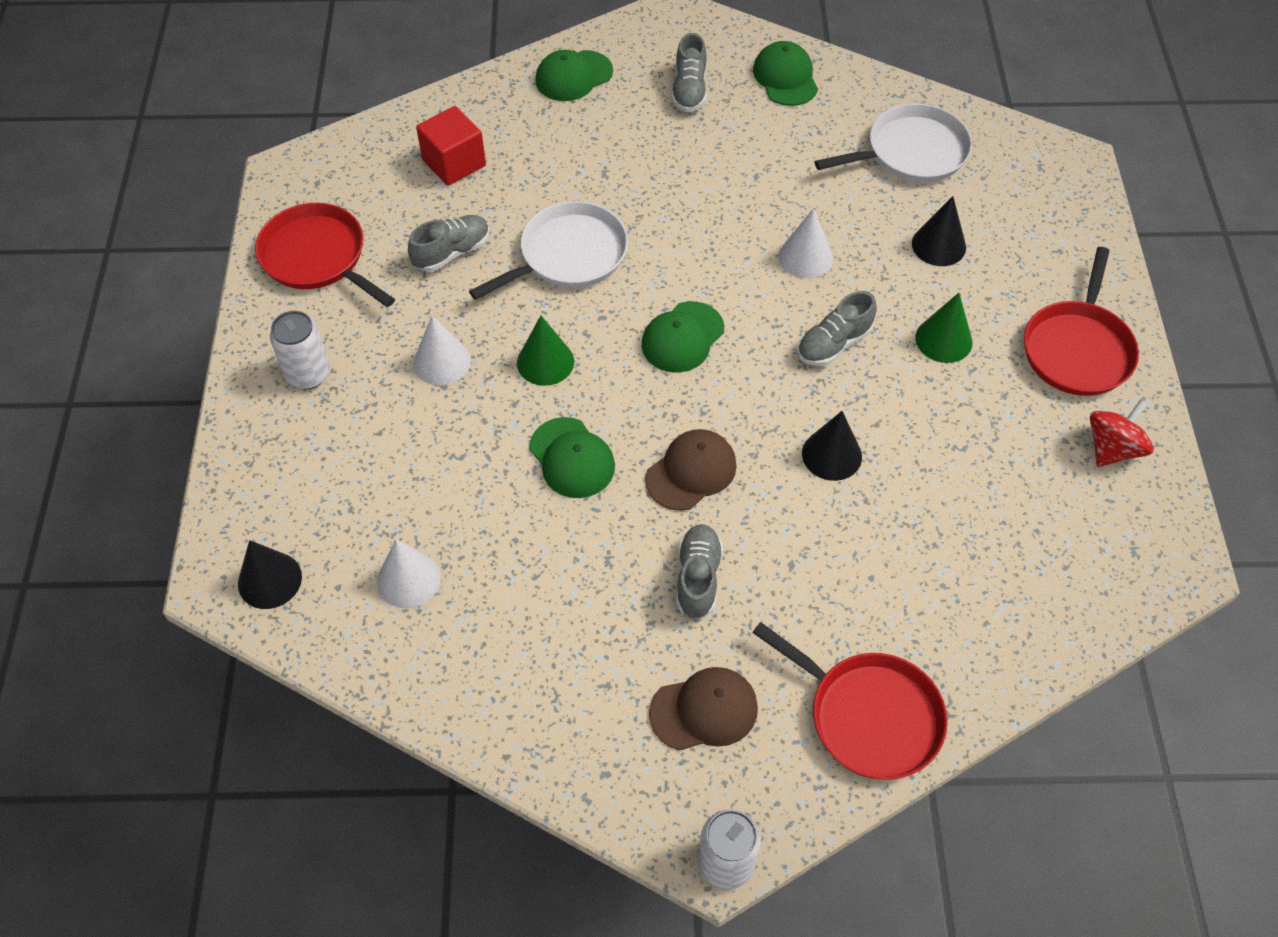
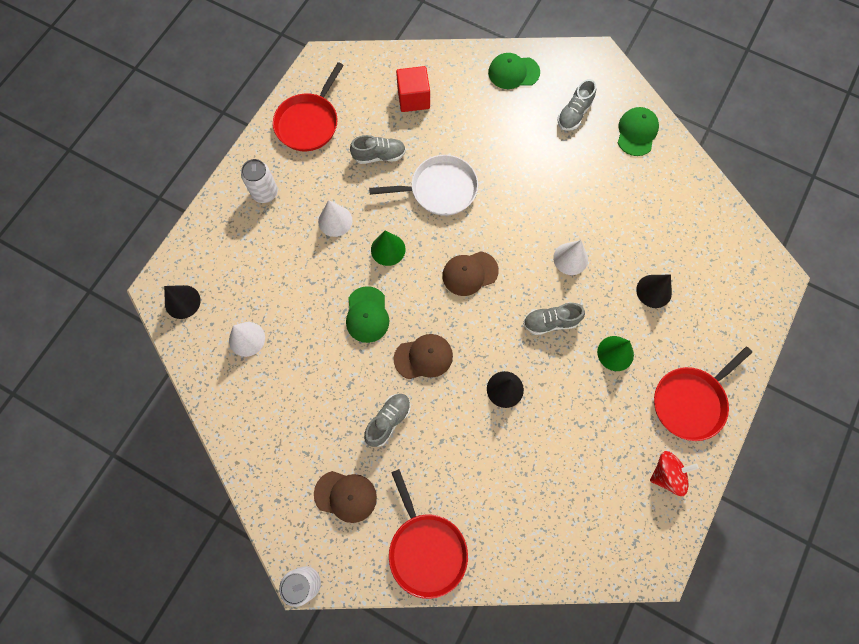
camera: 30 degrees right, 15 degrees up
red pan [255,203,395,307] -> red pan turned 135 degrees counterclockwise [273,62,344,151]
green cap [642,301,724,373] -> brown cap [442,251,499,296]
white pan [815,103,972,183] -> none

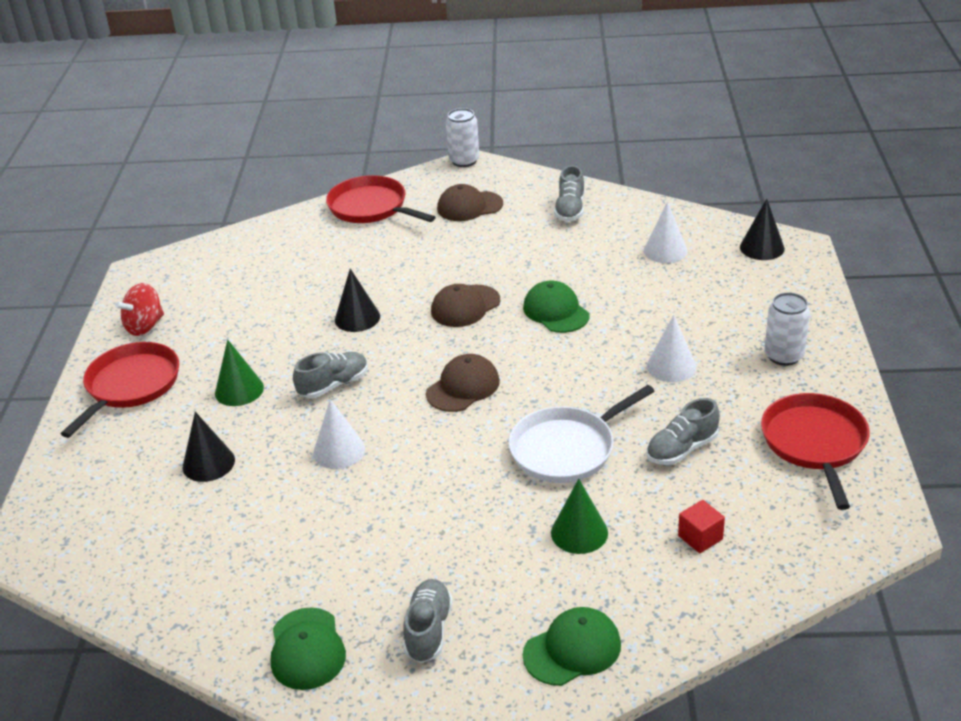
camera: 155 degrees right, 35 degrees down
grey shoe [364,394,411,447] -> grey shoe moved to [554,165,585,222]
green cone [371,230,406,266] -> green cone moved to [551,479,608,554]
red cube [396,66,430,112] -> red cube [678,500,725,553], size x0.61

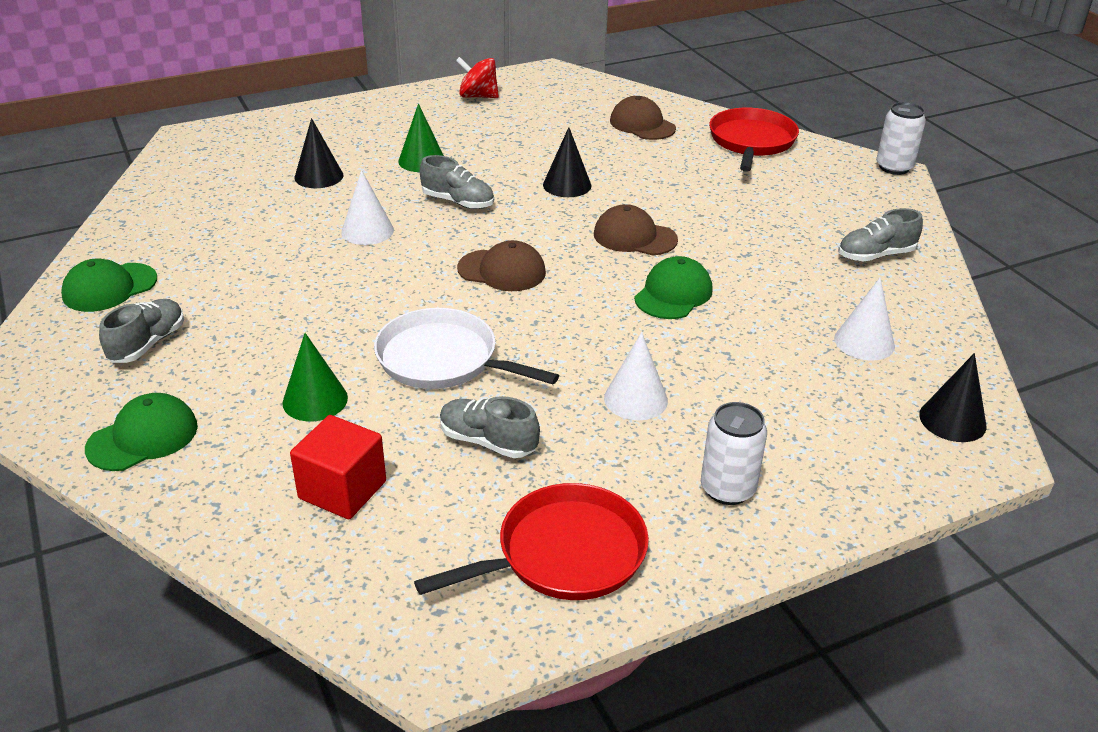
camera: 60 degrees right, 0 degrees up
red pan [61,342,179,438] -> none
grey shoe [403,579,453,663] -> grey shoe turned 45 degrees counterclockwise [99,299,184,363]
brown cap [437,184,503,221] -> brown cap moved to [610,96,676,140]
green cap [523,607,621,686] -> green cap turned 75 degrees counterclockwise [85,393,198,471]
red cube [678,500,725,553] -> red cube [290,415,386,519], size x1.63

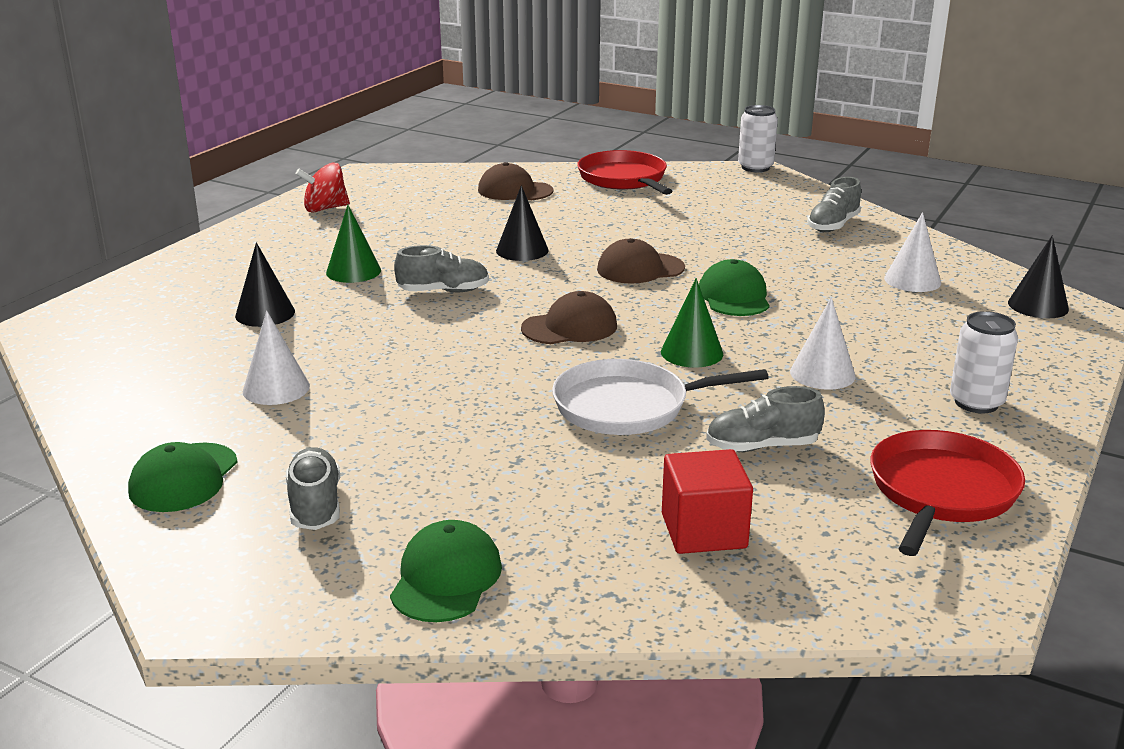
camera: 35 degrees left, 10 degrees down
green cone [283,333,348,421] -> green cone moved to [661,278,723,368]
white cone [341,170,394,245] -> white cone moved to [243,311,310,405]

